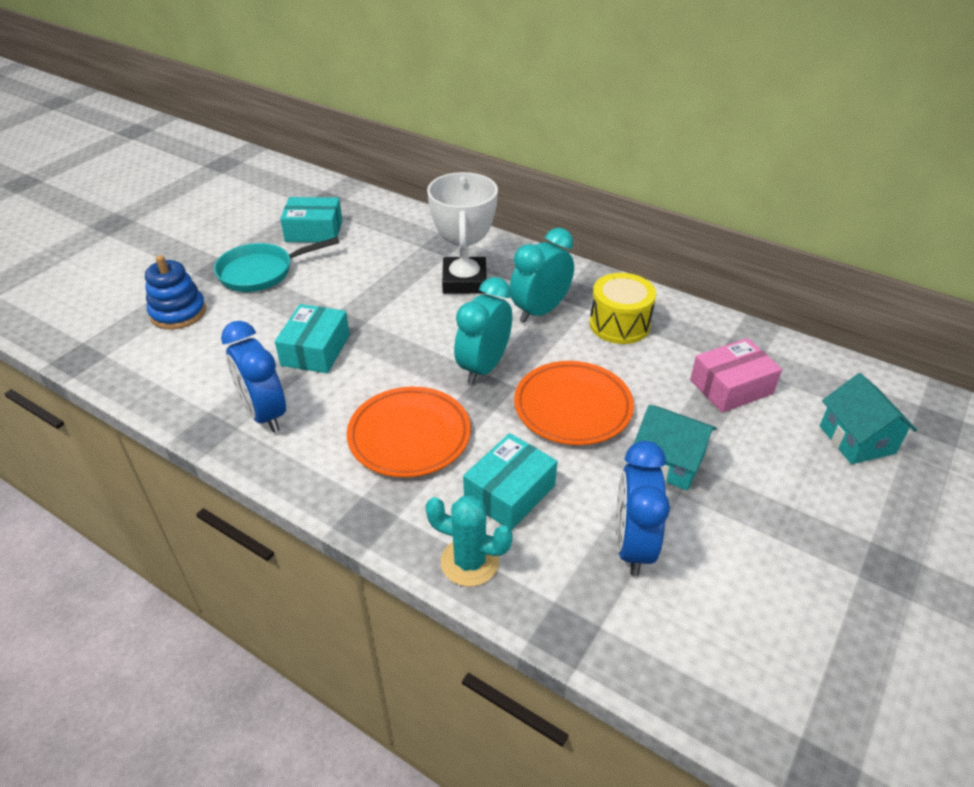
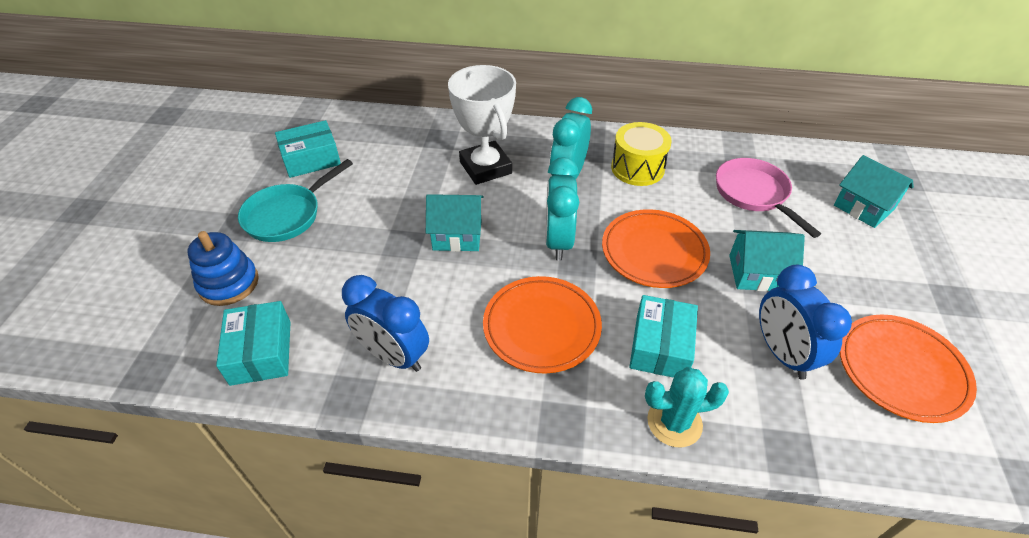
camera: 25 degrees left, 5 degrees up
turquoise box [275,304,350,373] -> turquoise box moved to [216,301,290,386]
pink box [690,338,782,413] -> pink pan [716,158,821,238]
none -> turquoise house [426,194,484,252]
none -> orange plate [840,315,977,423]

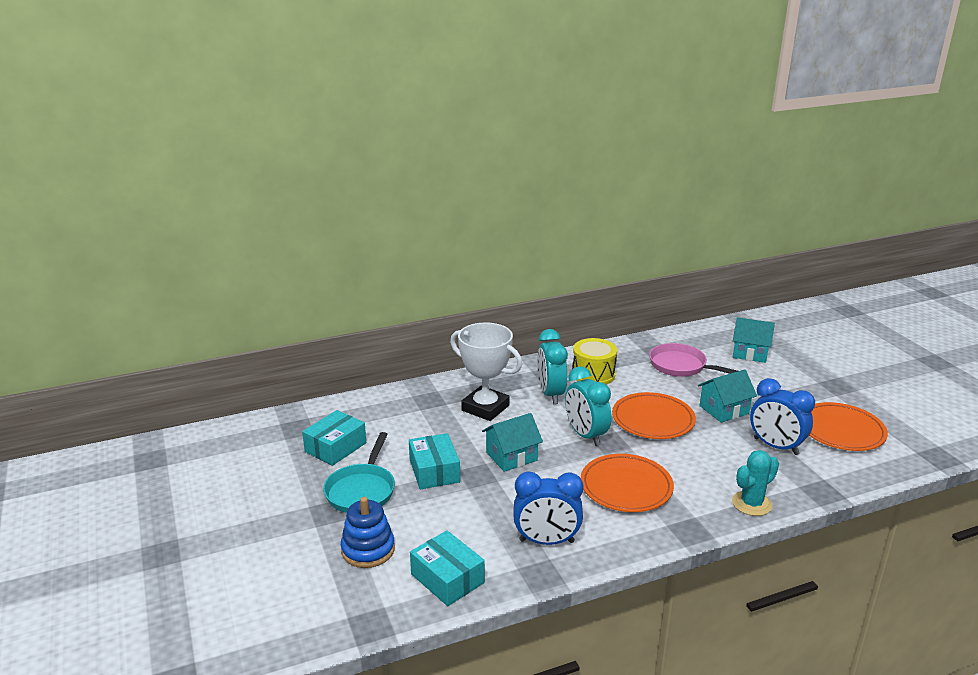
camera: 30 degrees left, 20 degrees down
turquoise box [629,295,698,378] -> turquoise box moved to [409,433,460,489]

